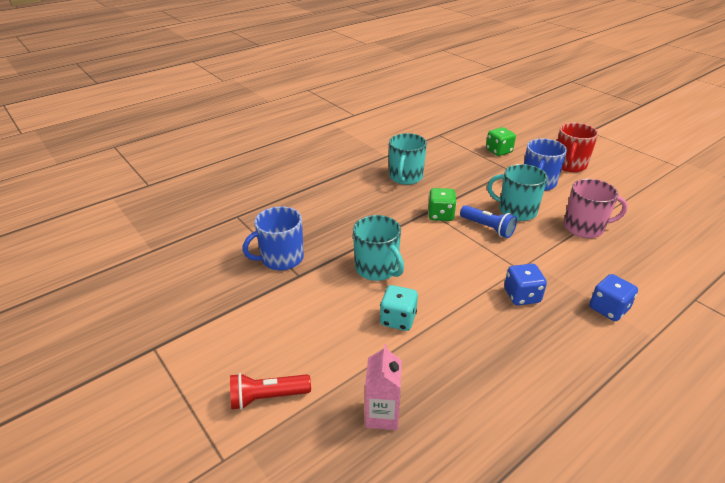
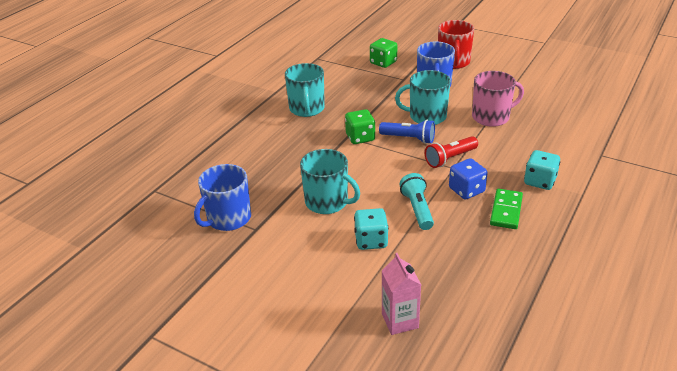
camera: 20 degrees left, 0 degrees up
red flashlight [230,373,311,410] -> red flashlight moved to [425,136,478,168]
blue dice [589,274,638,321] -> turquoise dice [524,150,560,190]
none -> turquoise flashlight [400,173,434,230]
none -> green domino [490,189,523,229]

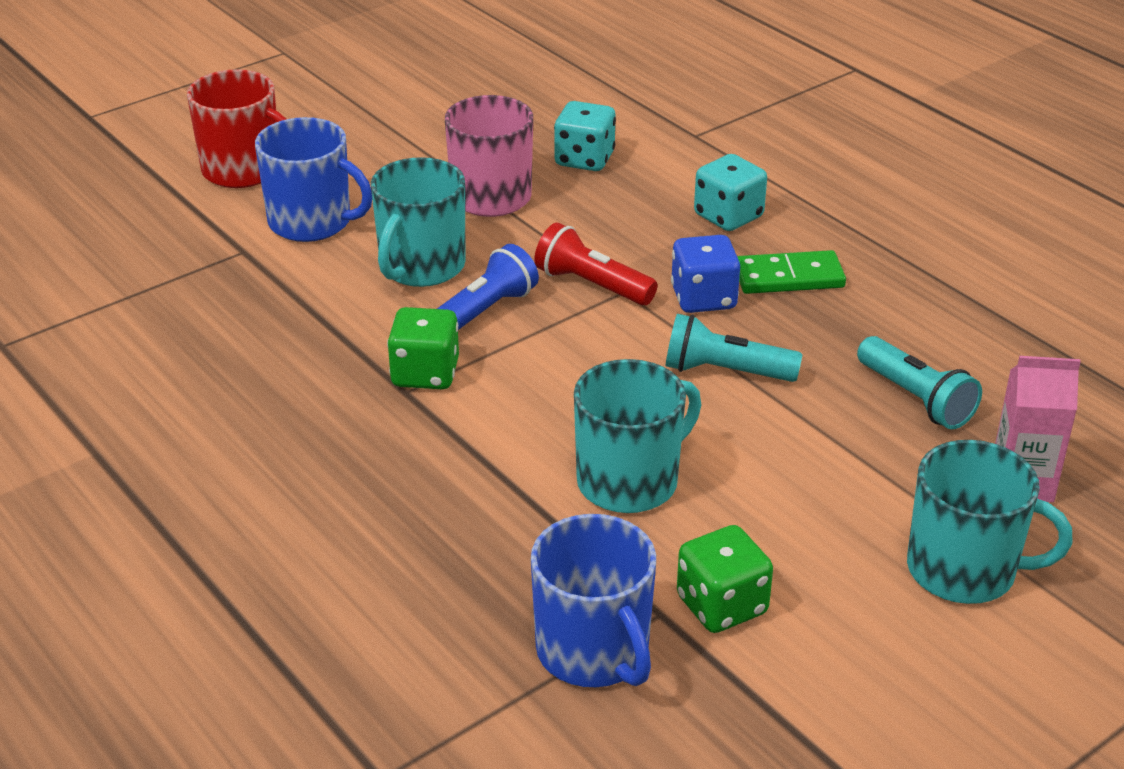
camera: 70 degrees left, 0 degrees up
turquoise mug [285,63,325,117] -> turquoise mug moved to [907,440,1072,604]
turquoise dice [354,208,389,250] -> turquoise dice moved to [554,101,616,171]
green dice [370,38,397,68] -> green dice moved to [677,525,773,633]
red flashlight [425,136,478,168] -> red flashlight turned 135 degrees clockwise [534,222,658,305]
green domino [490,189,523,229] -> green domino turned 45 degrees counterclockwise [737,250,846,294]
none -> turquoise flashlight [857,336,982,430]

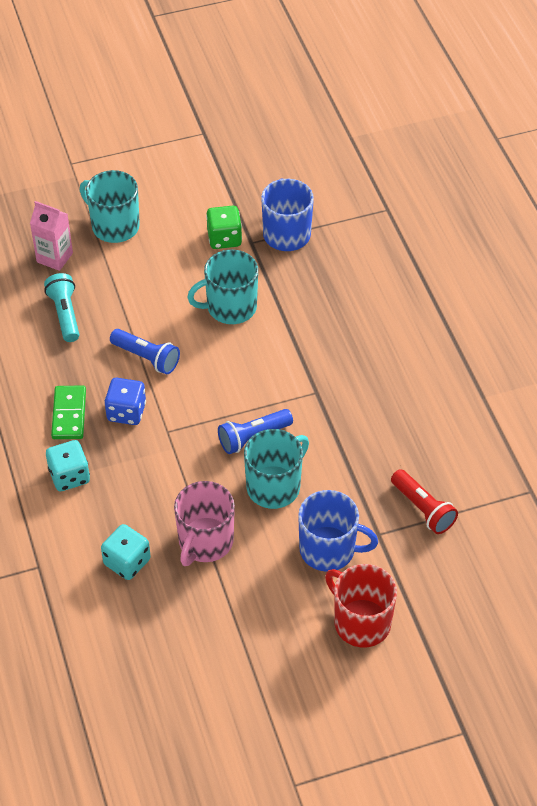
camera: 160 degrees left, 15 degrees up
blue mug [255,117,372,242] -> blue mug turned 150 degrees clockwise [298,490,378,572]
green dice [387,307,459,389] -> none
red flashlight [534,222,658,305] -> red flashlight moved to [391,469,458,534]
turquoise flashlight [666,314,802,382] -> blue flashlight [110,329,180,374]
green domino [737,250,846,294] -> green domino turned 75 degrees clockwise [51,385,86,439]

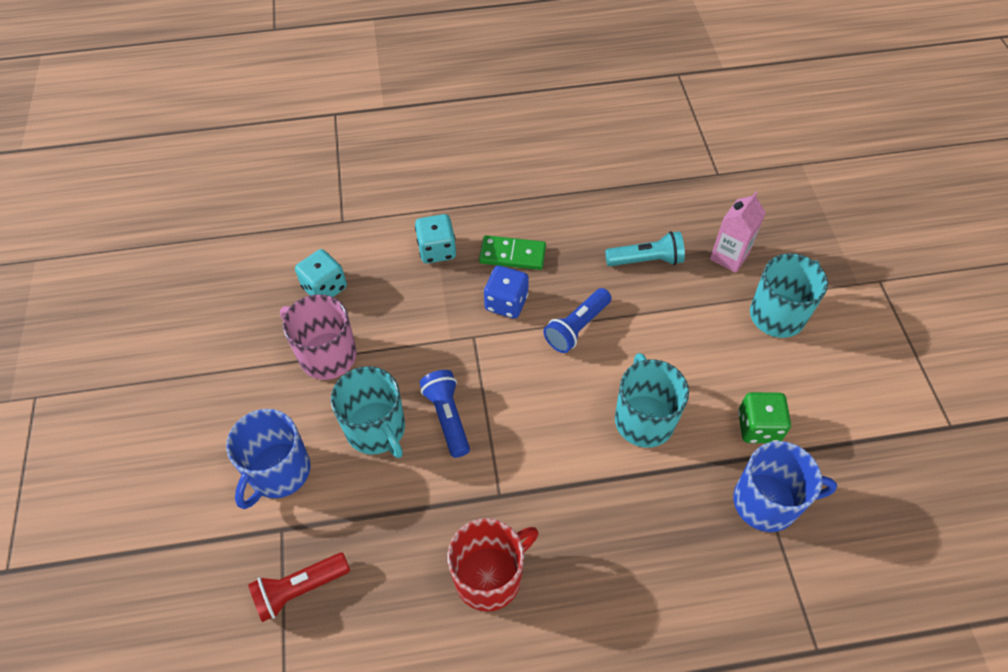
camera: 100 degrees right, 5 degrees up
red mug [325,564,397,647] -> red mug moved to [447,518,539,612]

